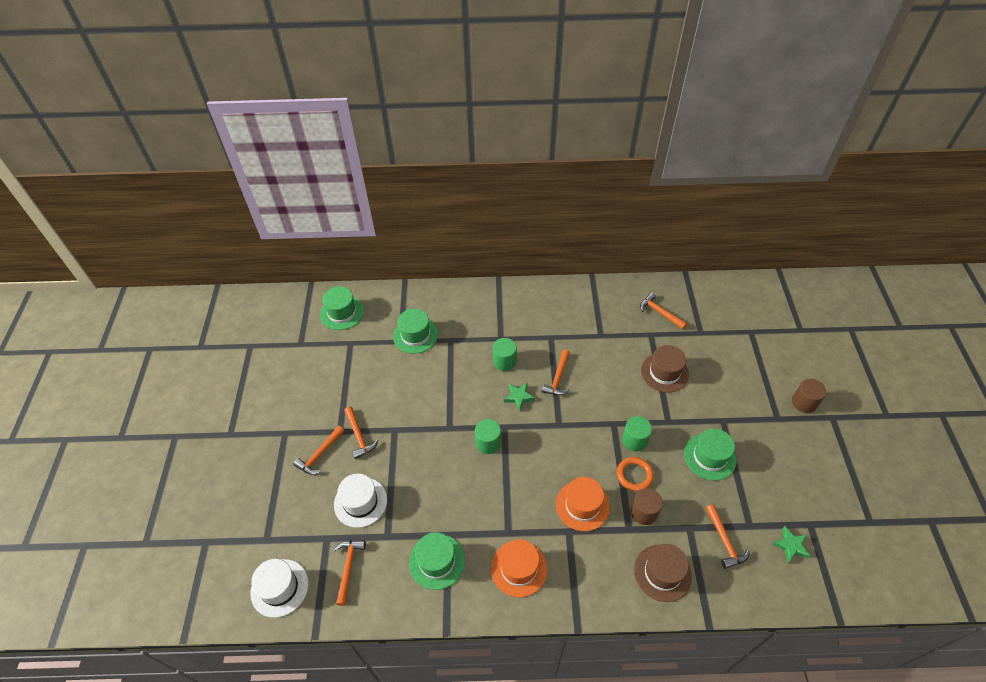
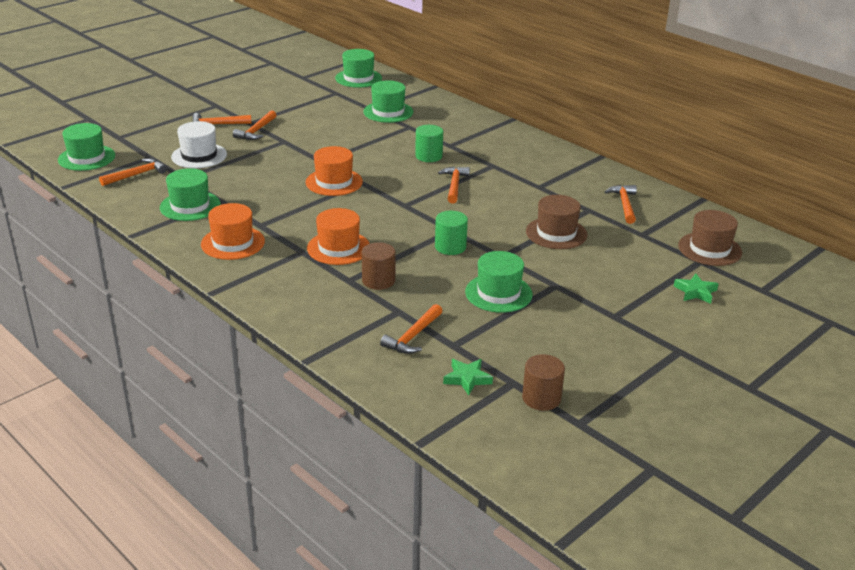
camera: 45 degrees right, 20 degrees down
white hat [250,559,309,618] -> green hat [58,123,115,171]
green cylinder [475,419,501,454] -> orange hat [305,146,363,196]
green star [504,383,535,410] -> green star moved to [674,273,718,304]
orange hammer [541,350,570,395] -> orange hammer turned 120 degrees clockwise [438,167,470,204]
orange ring [617,457,654,491] -> none
brown hat [634,544,692,602] -> brown hat moved to [678,210,742,266]
brown cylinder [792,379,826,413] -> brown cylinder moved to [522,354,565,411]

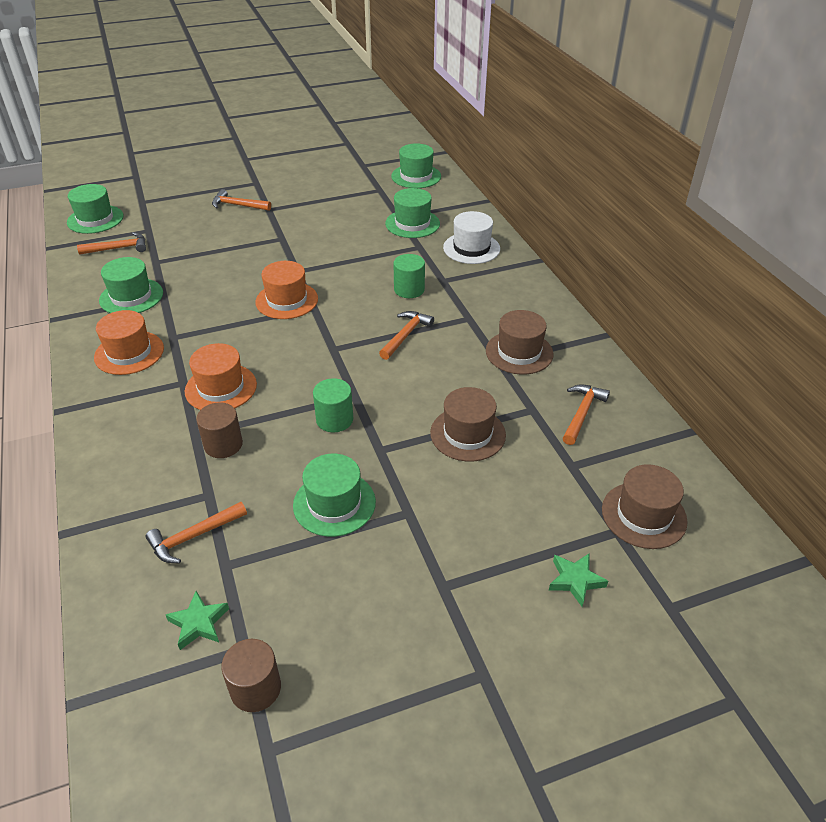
camera: 25 degrees right, 10 degrees up
white hat [171,121,227,168] -> white hat moved to [443,211,500,264]
orange hammer [233,110,276,140] -> none
none -> brown hat [486,310,553,375]

